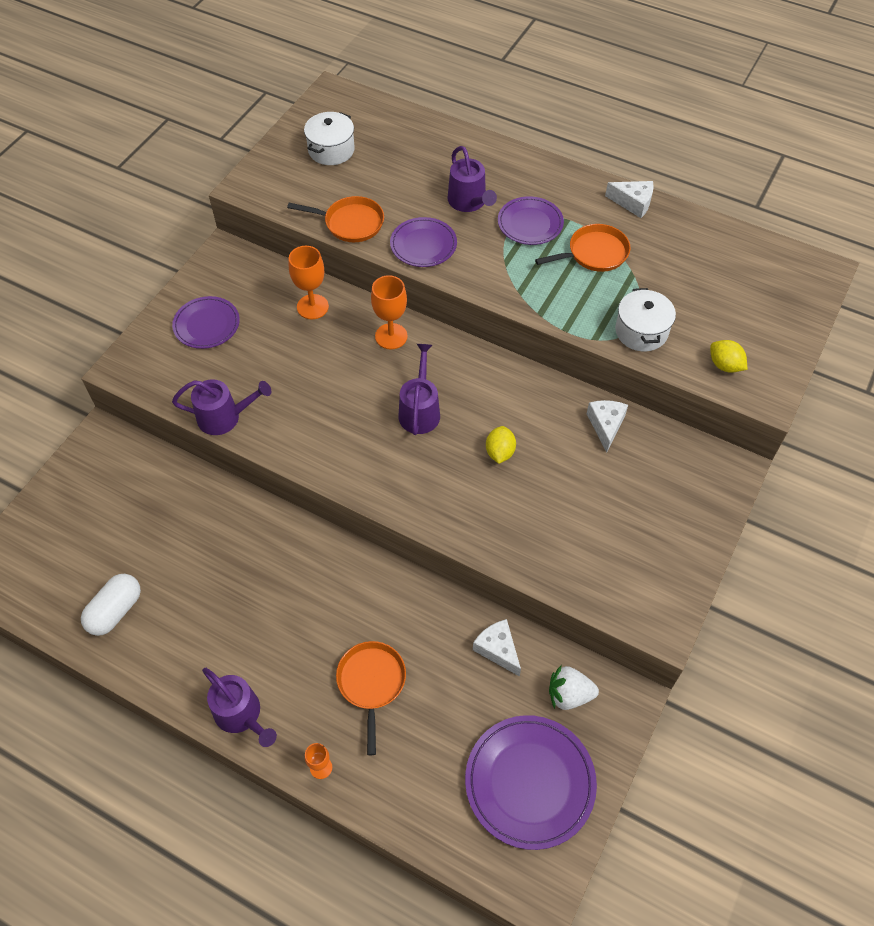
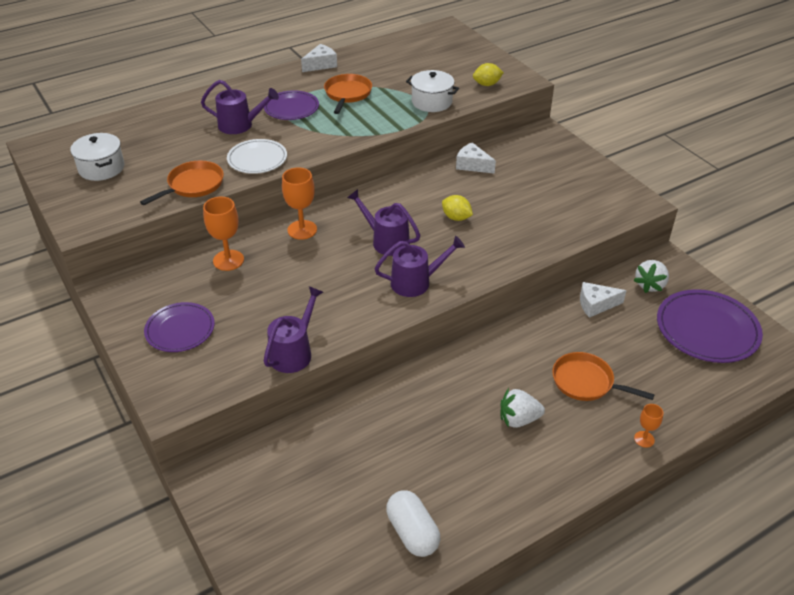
camera: 60 degrees left, 15 degrees down
purple watering can [202,668,277,747] -> purple watering can moved to [375,236,465,297]
purple plate [390,217,457,267] -> white plate [227,139,287,174]
none -> white strawberry [500,388,545,428]

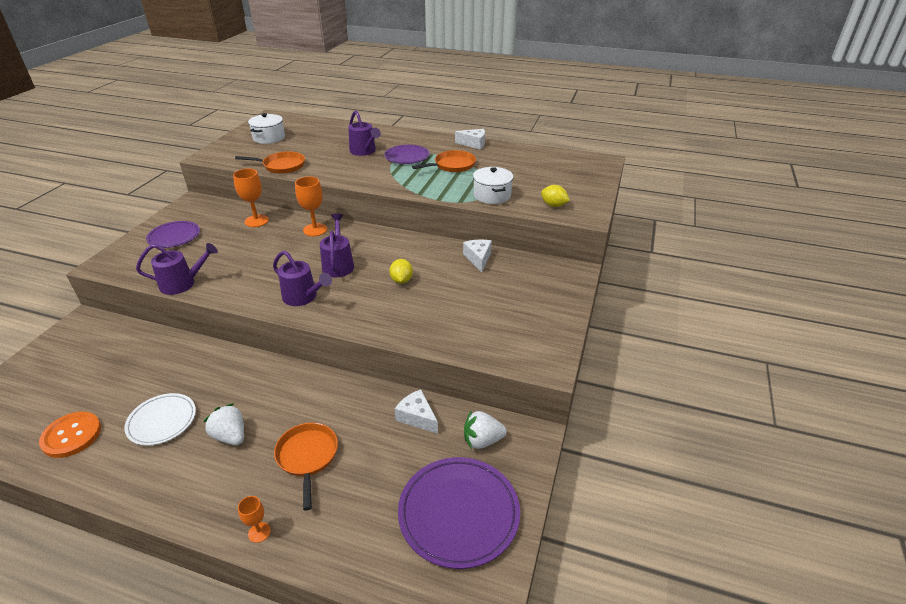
camera: 50 degrees right, 5 degrees down
white plate [227,139,287,174] -> white plate moved to [124,393,196,446]
white capsule [386,490,440,557] -> orange button [39,412,101,458]

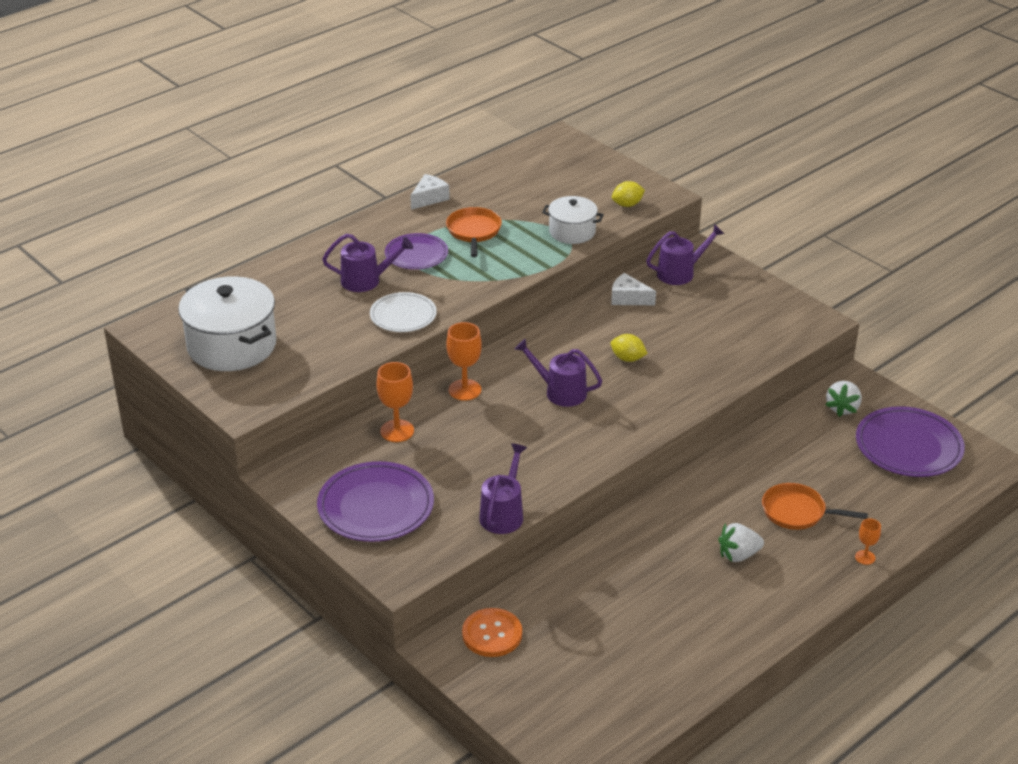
camera: 60 degrees left, 0 degrees up
orange button [39,412,101,458] -> orange button moved to [462,608,522,657]
white plate [124,393,196,446] -> white plate moved to [370,292,437,332]
purple plate [146,221,200,248] -> purple plate [317,461,434,542], size x1.58
orange pan [235,151,305,174] -> none
white pot [248,113,285,144] -> white pot [178,276,277,371], size x1.74
purple watering can [273,251,332,306] -> purple watering can moved to [646,224,724,285]
white cheese [395,389,438,434] -> none

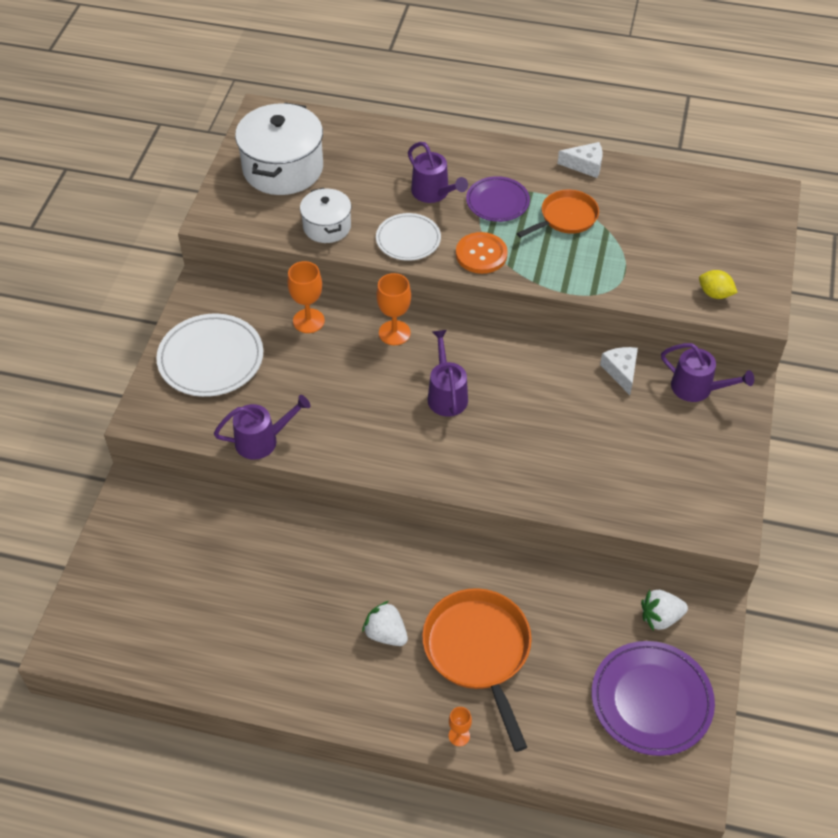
camera: 55 degrees right, 15 degrees up
purple plate [317,461,434,542] -> white plate [156,314,263,397]
orange button [462,608,522,657] -> orange button moved to [456,232,508,274]
white pot [542,196,604,244] -> white pot moved to [300,188,351,243]
yellow lemon [611,334,648,362] -> none
orange pan [762,483,868,530] -> orange pan [422,588,532,752], size x1.62

